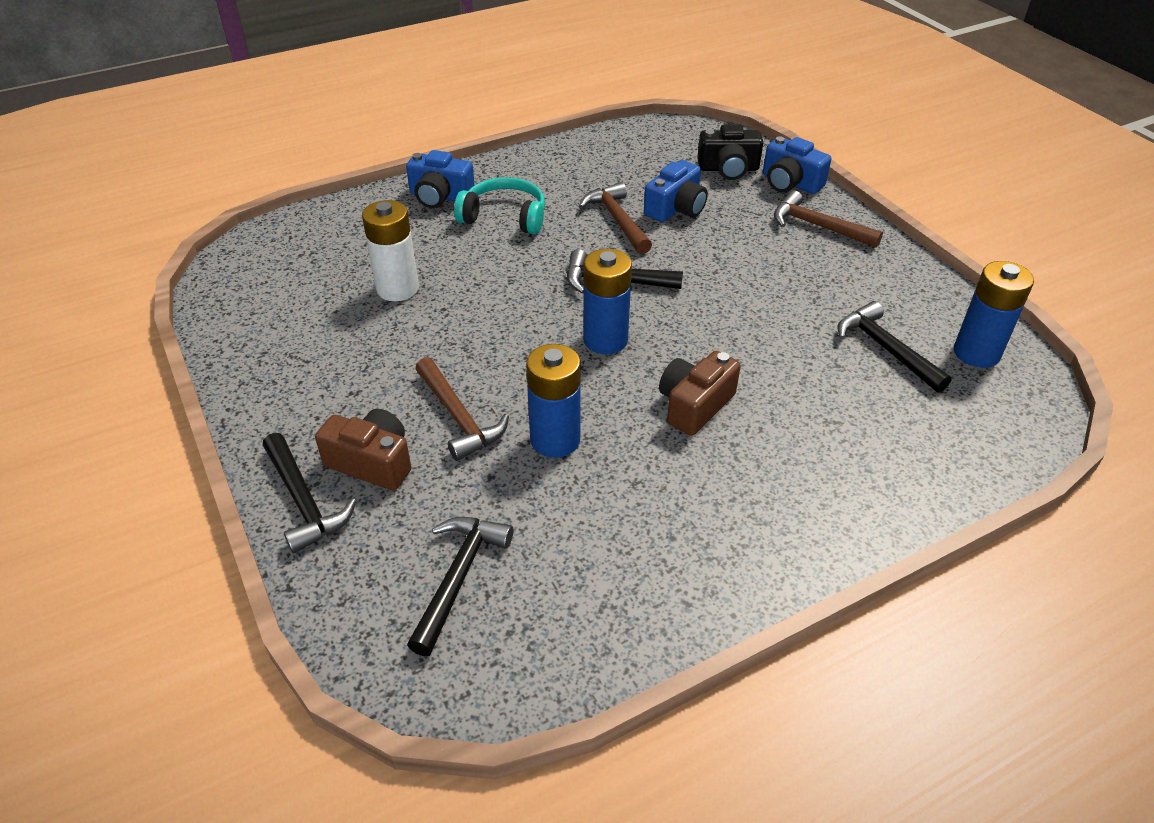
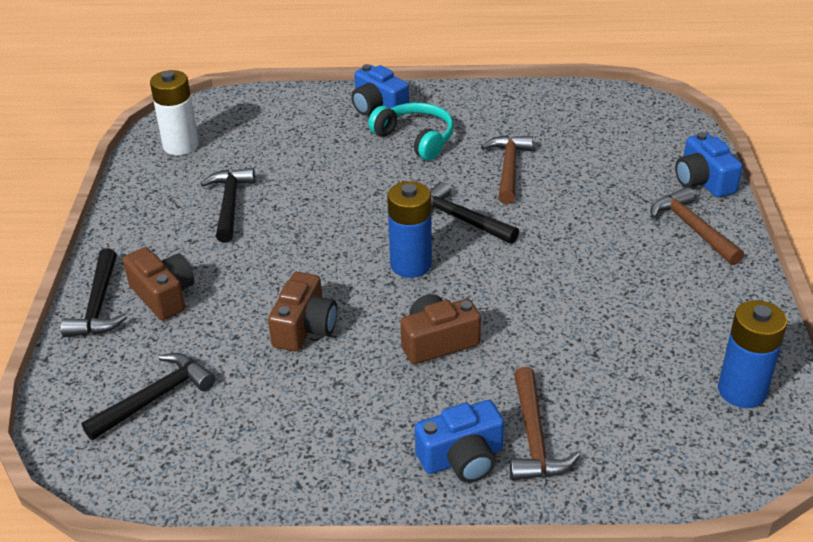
camera: 30 degrees right, 5 degrees down
white battery [362,200,419,301] -> white battery moved to [150,70,199,155]
brown hammer [415,357,509,461] -> brown hammer moved to [509,367,580,481]
blue battery [526,344,581,458] -> brown camera [268,272,337,351]
blue camera [644,160,708,222] -> blue camera moved to [415,400,504,483]
black camera [697,124,763,180] -> none
black hammer [837,301,952,393] -> black hammer moved to [200,168,255,243]

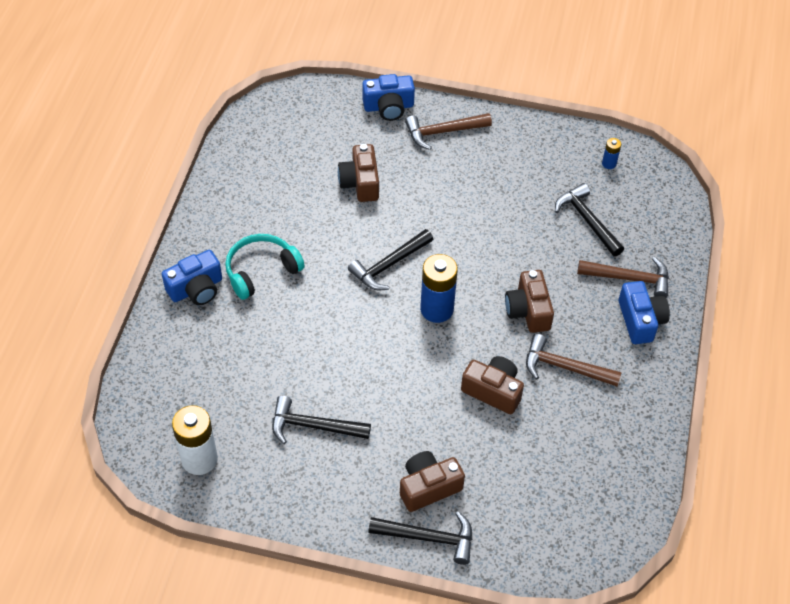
camera: 80 degrees left, 15 degrees up
black hammer [82,353,215,440] -> black hammer moved to [555,183,624,257]
brown hammer [481,135,533,204] -> brown hammer moved to [526,334,622,387]
blue battery [718,300,787,408] -> blue battery [602,138,621,169], size x0.47
none -> brown camera [338,144,379,202]

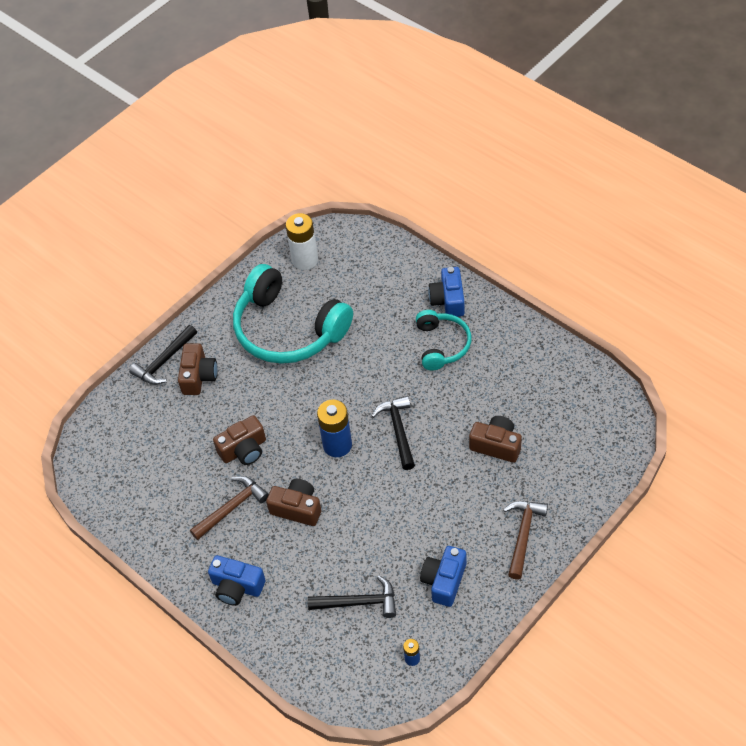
camera: 125 degrees right, 0 degrees up
black hammer [272,396,371,444] -> turquoise headphones [233,264,353,364]
blue camera [362,74,415,121] -> blue camera moved to [420,546,466,607]
brown hammer [577,257,669,298] -> none

